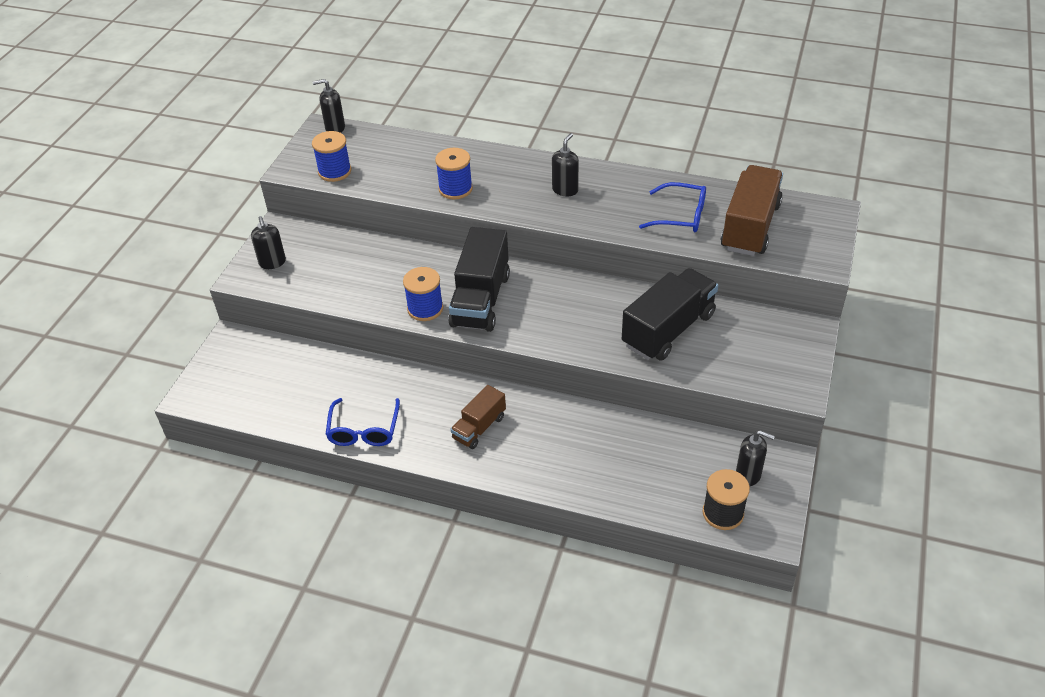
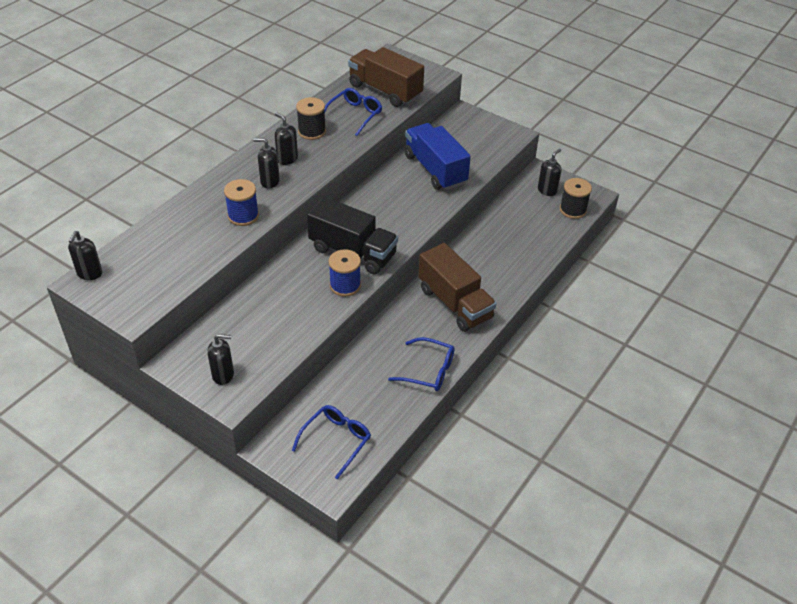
camera: 75 degrees left, 0 degrees up
blue spool [312,131,351,182] -> none
brown truck [450,385,506,449] -> brown truck [418,243,497,332], size x1.77
black truck [622,268,718,361] -> blue truck [404,123,471,190]
none -> black soap dispenser [253,138,280,188]
none -> blue glasses [292,405,371,479]
none -> black spool [296,97,326,140]

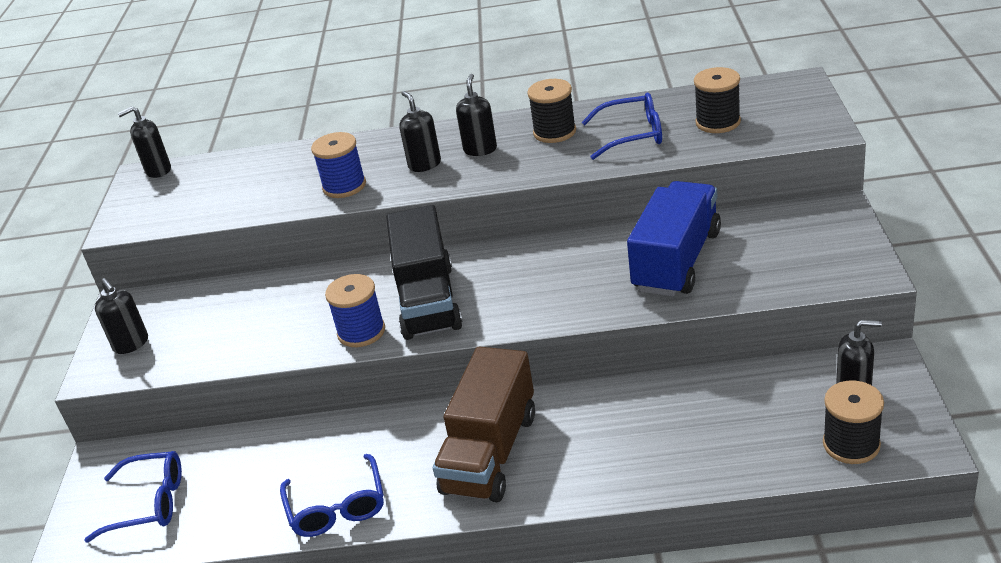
camera: 60 degrees right, 10 degrees down
brown truck [348,47,424,107] -> black spool [694,67,741,133]

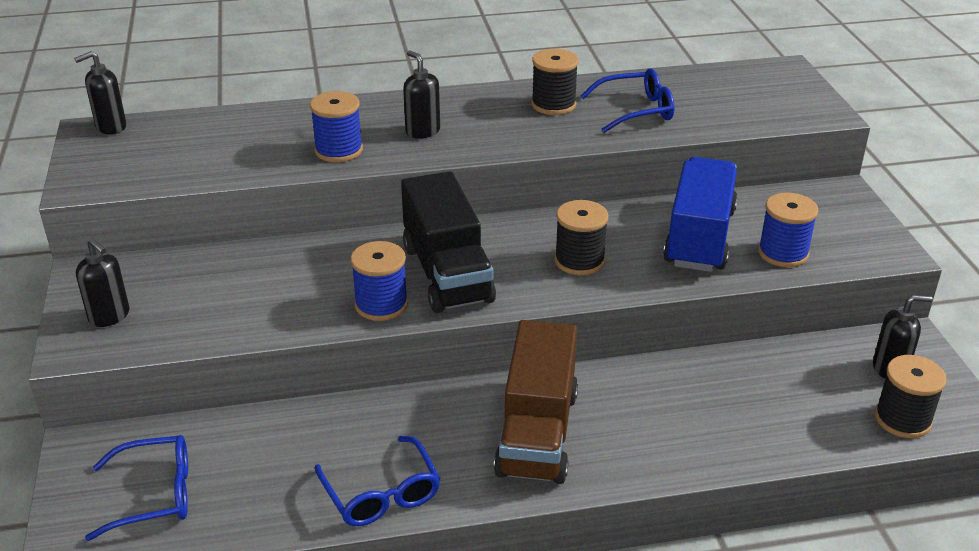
camera: 15 degrees left, 0 degrees up
black soap dispenser [456,74,497,156] -> none
black spool [694,67,741,133] -> black spool moved to [555,200,609,275]
none -> blue spool [758,192,818,267]

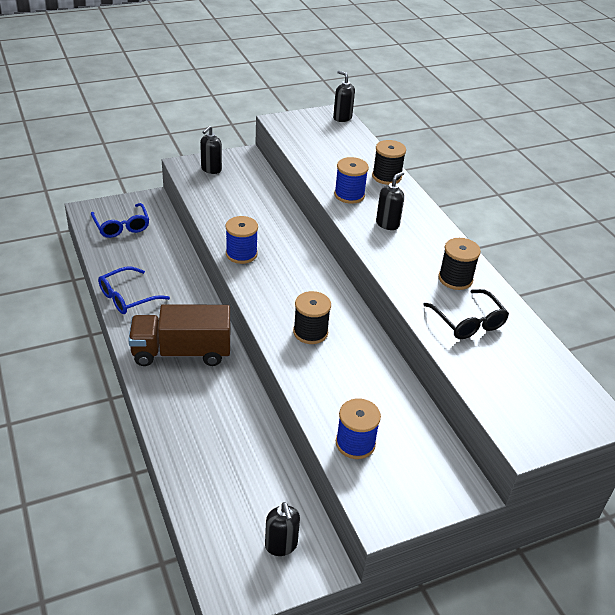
camera: 75 degrees right, 5 degrees up
black truck [401,171,496,313] -> none
blue glasses [581,68,674,133] -> black glasses [423,289,509,339]
blue truck [663,157,738,272] -> none
black spool [875,355,947,438] -> black spool moved to [372,140,406,185]

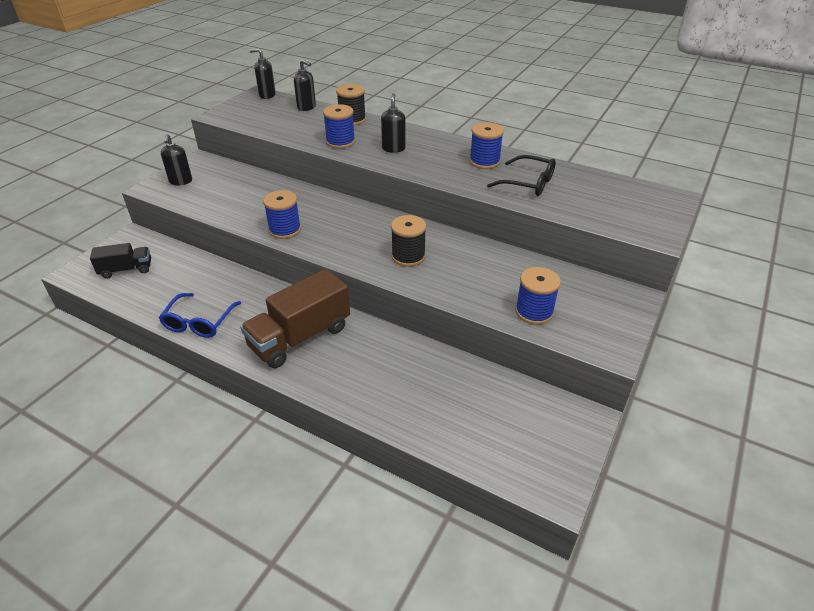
camera: 35 degrees left, 0 degrees up
blue glasses [91,203,149,238] -> black truck [90,243,151,279]
black soap dispenser [265,502,300,556] -> black soap dispenser moved to [294,60,316,111]
black spool [438,238,481,290] -> blue spool [469,122,504,169]

